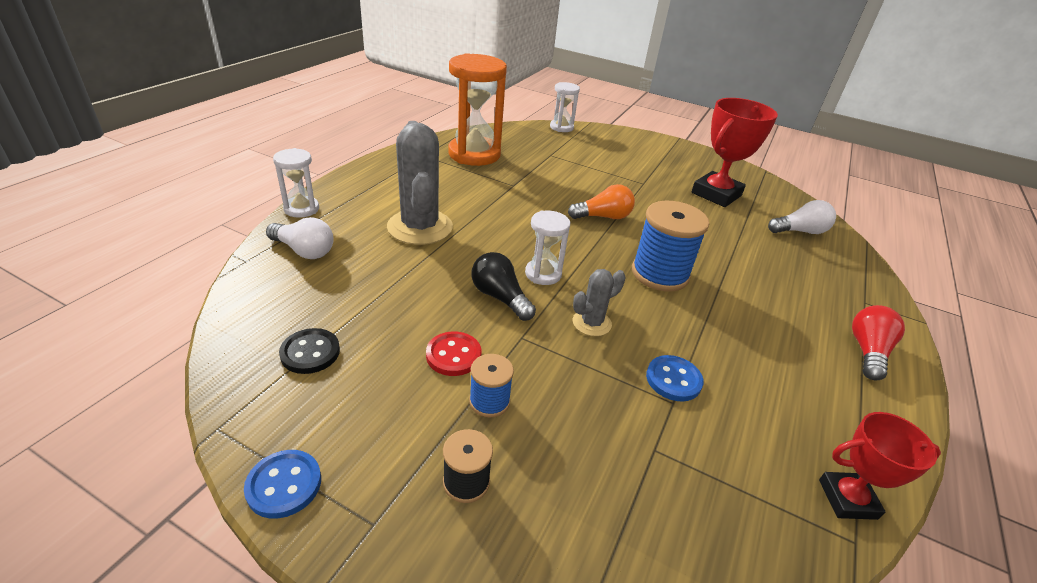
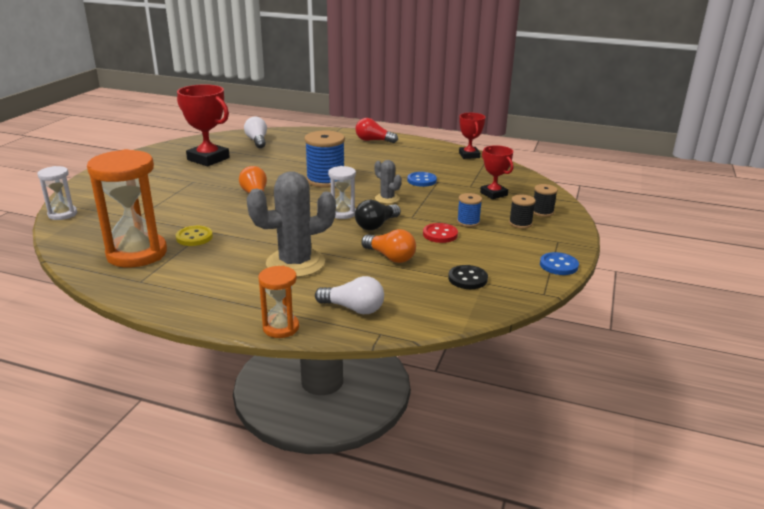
camera: 95 degrees left, 10 degrees down
white light bulb [266,217,334,259] -> white light bulb turned 90 degrees clockwise [315,276,384,314]
white hourglass [273,148,319,218] -> orange hourglass [258,266,299,338]
none -> yellow button [176,226,213,246]
none -> orange light bulb [361,229,416,263]
none -> red trophy [480,145,513,199]
none -> black spool [533,184,558,217]

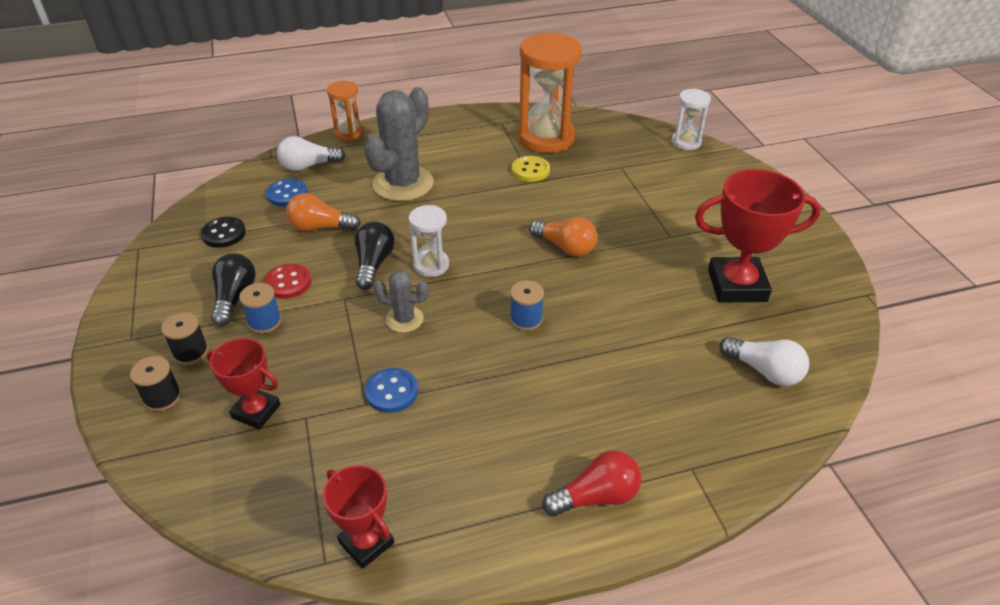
camera: 145 degrees right, 15 degrees up
blue spool [304,130,345,188] -> blue spool [510,280,544,331], size x0.52
blue button [540,252,579,275] -> blue button moved to [266,179,308,207]
none -> black light bulb [211,253,256,326]

